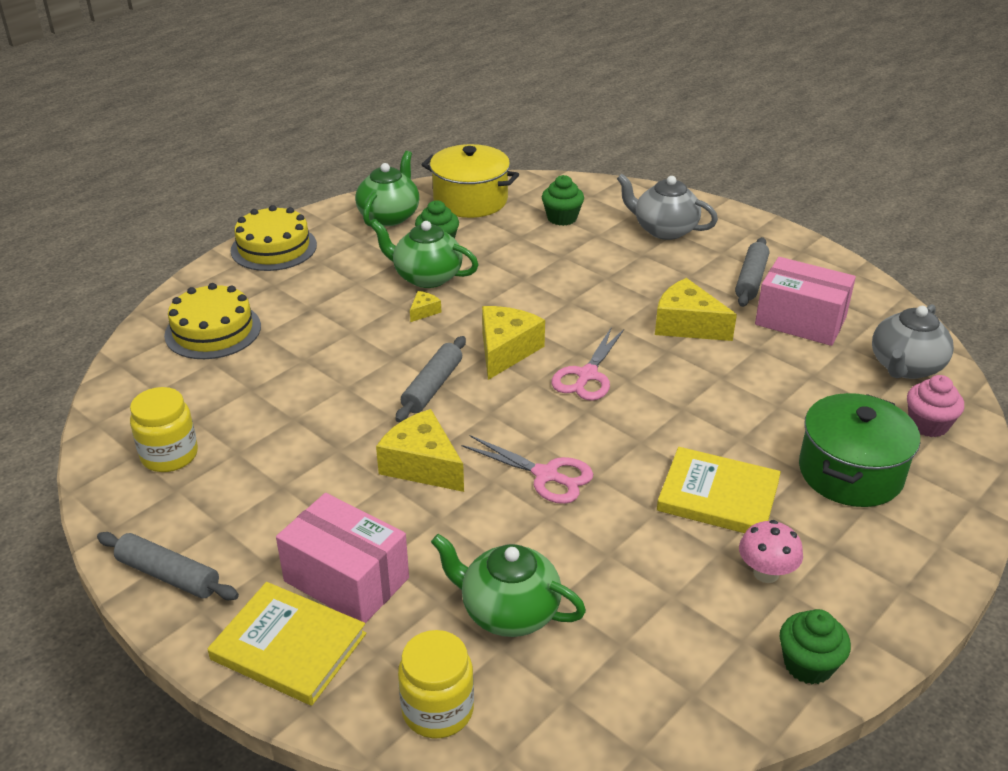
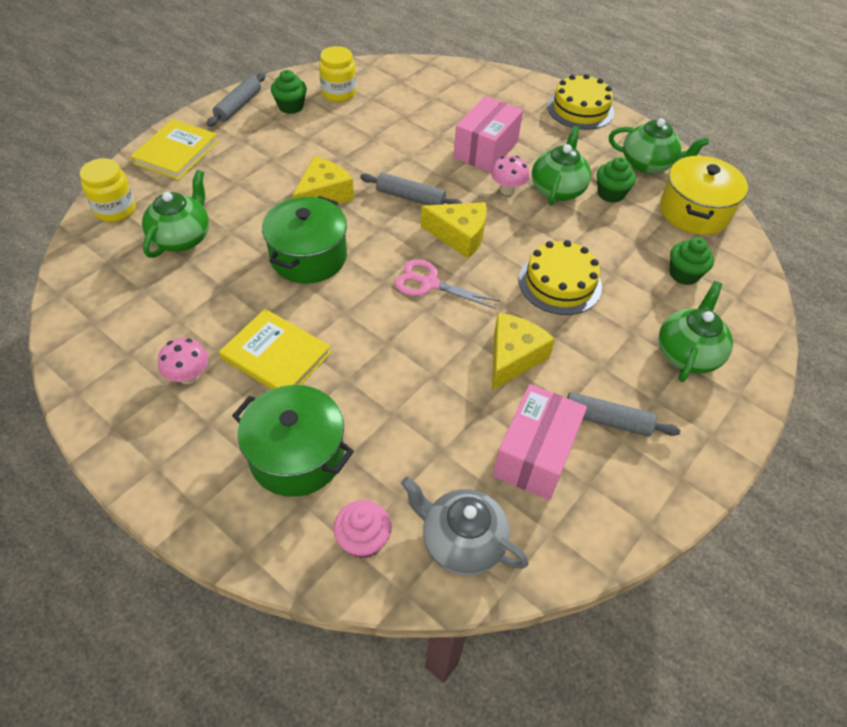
camera: 85 degrees right, 15 degrees up
yellow cake [164,283,261,359] -> yellow cake moved to [519,240,602,315]
pink box [276,493,409,623] -> pink box moved to [453,96,523,173]
yellow cheese [410,291,441,322] -> pink mushroom [491,156,529,195]
pink scissors [461,435,593,504] -> green pot [262,196,347,284]
grey teapot [617,174,718,240] -> green teapot [659,281,733,382]
yellow book [657,447,781,533] -> yellow book turned 75 degrees counterclockwise [219,309,331,390]
green cupcake [780,609,851,685] -> green cupcake moved to [271,70,307,114]

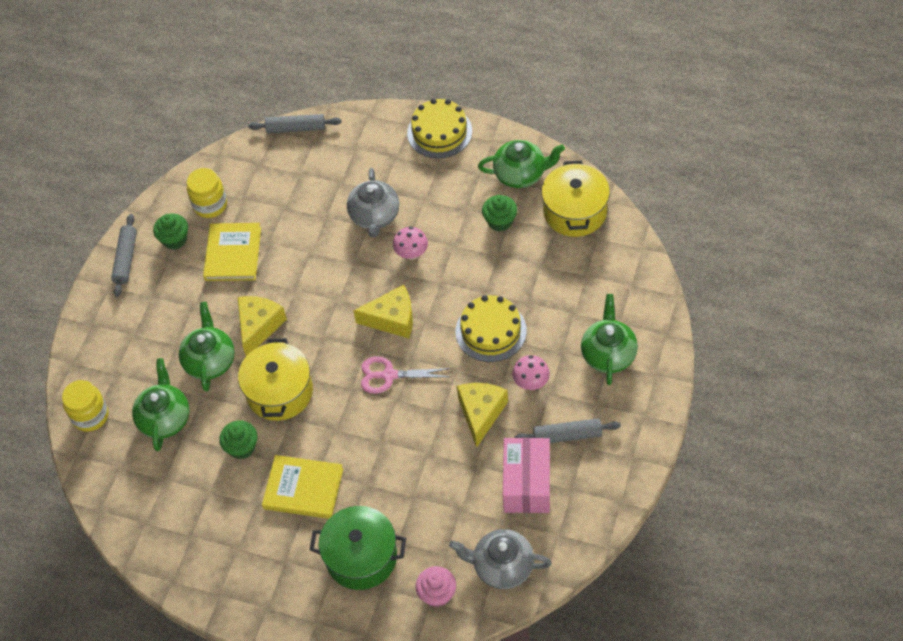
camera: 15 degrees left, 5 degrees up
yellow book [131,119,219,180] -> yellow book moved to [203,223,261,281]
pink mushroom [158,338,208,384] -> pink mushroom moved to [512,355,550,390]
green pot [262,196,347,284] -> yellow pot [238,338,313,421]
grey rolling pin [360,173,462,205] -> grey rolling pin moved to [249,114,342,133]
pink box [453,96,523,173] -> grey teapot [347,168,399,238]
green teapot [532,126,591,206] -> green teapot moved to [179,302,235,391]
green cupcake [669,237,714,285] -> green cupcake moved to [219,420,257,459]

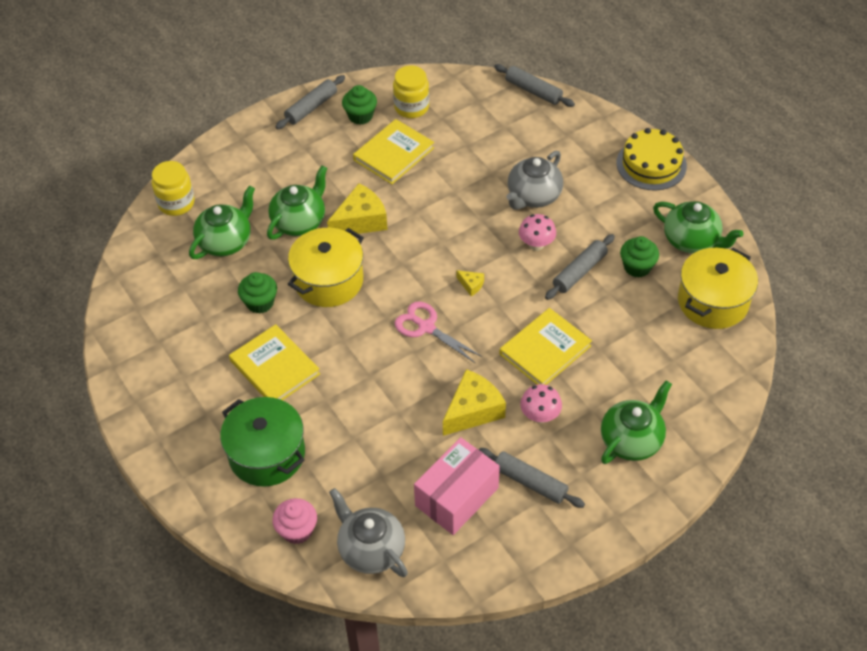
camera: 35 degrees right, 5 degrees down
yellow cheese [353,285,413,338] -> yellow cheese [456,270,484,296], size x0.46
yellow cake [456,295,527,362] -> yellow book [500,308,592,385]
none -> grey rolling pin [545,234,615,300]

